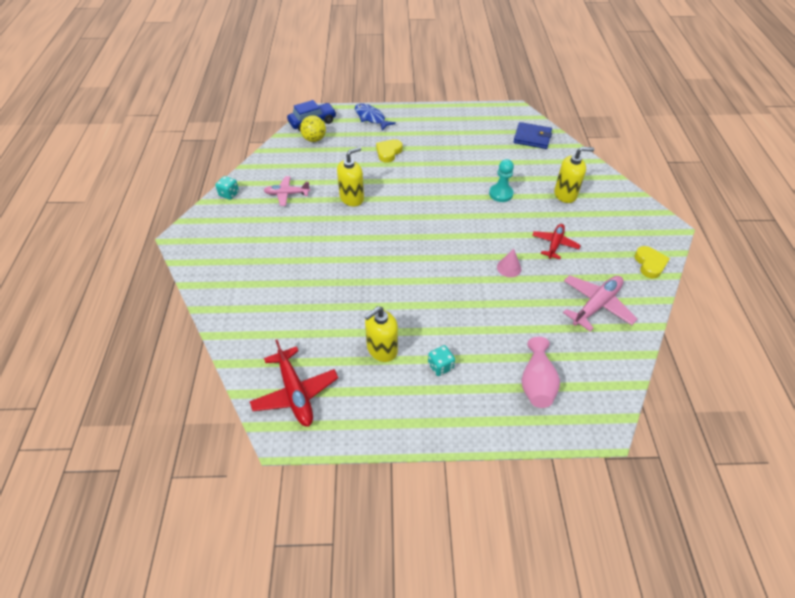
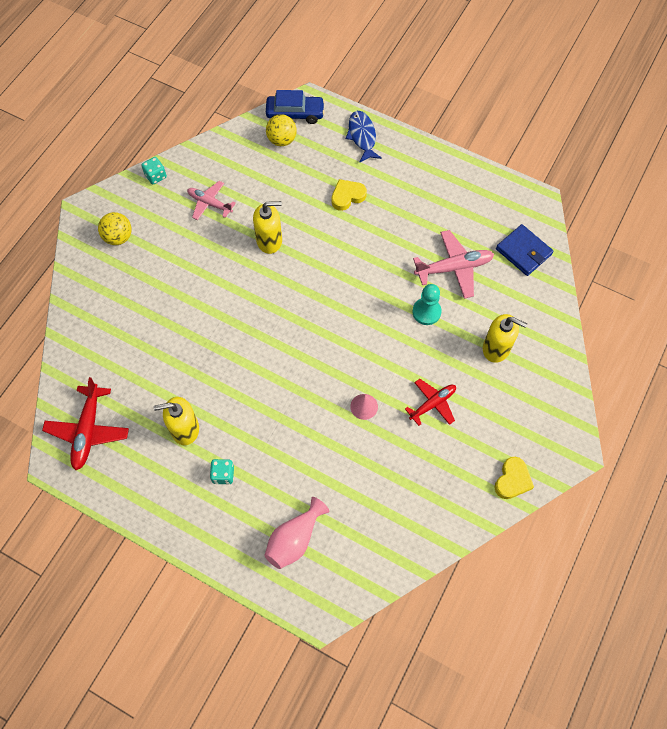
camera: 30 degrees right, 15 degrees up
pink plane [563,275,637,332] -> pink plane moved to [413,230,494,299]
none -> yellow ball [98,212,132,245]

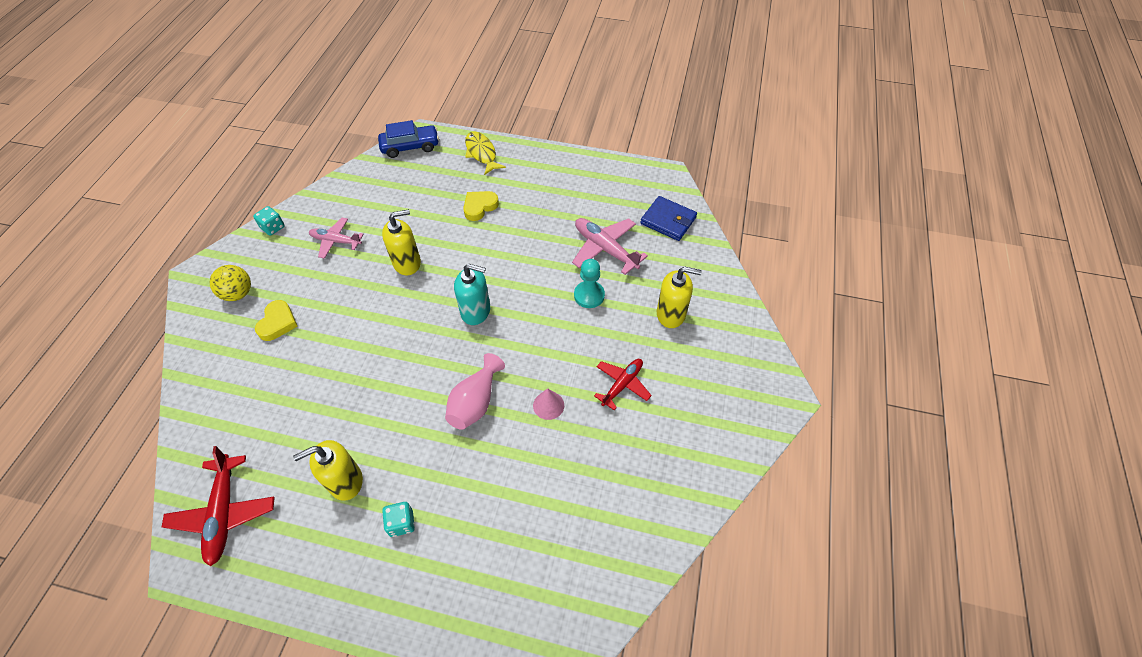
camera: 15 degrees left, 10 degrees down
pink vase [264,497,329,569] -> pink vase moved to [445,353,505,430]
yellow ball [266,114,297,146] -> none
blue fish [346,111,382,162] -> yellow fish [465,131,506,175]
pink plane [413,230,494,299] -> pink plane turned 105 degrees counterclockwise [572,218,648,275]
yellow heart [494,457,534,499] -> yellow heart moved to [255,300,298,341]
none -> turquoise soap dispenser [454,264,490,325]

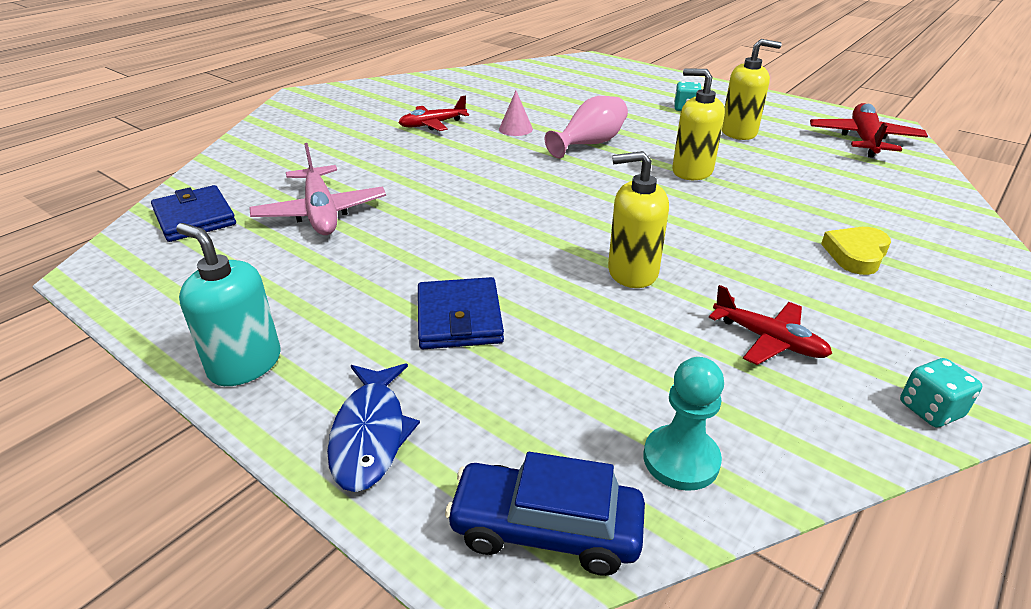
camera: 155 degrees left, 20 degrees down
yellow ball [210,265,251,301] -> none
pink plane [309,218,364,259] -> red plane [709,285,832,365]
turquoise soap dispenser [454,264,490,325] -> turquoise soap dispenser moved to [176,223,280,386]
yellow heart [463,191,499,221] -> blue wallet [418,277,504,349]
yellow fish [465,131,506,175] -> blue fish [327,363,420,492]
turquoise pawn [574,259,605,308] -> turquoise pawn moved to [643,357,724,491]
yellow soap dispenser [657,267,702,328] -> yellow soap dispenser moved to [672,68,725,180]

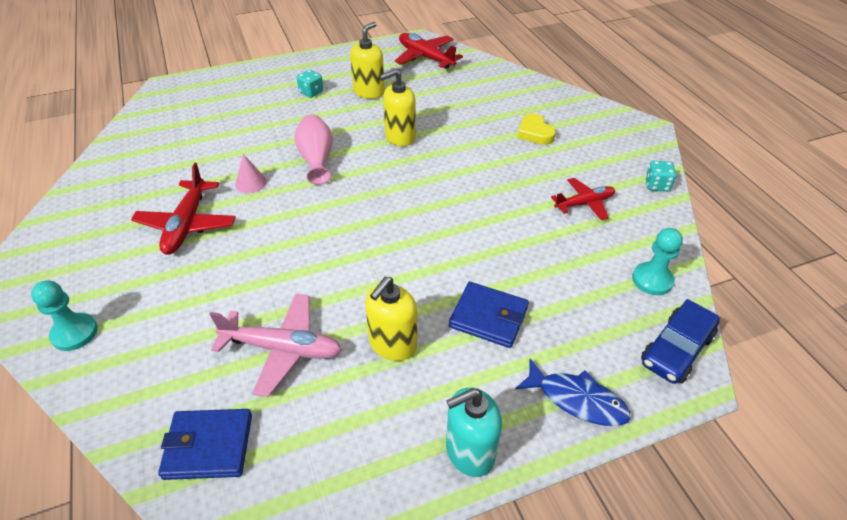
camera: 60 degrees left, 10 degrees up
red plane [398,96,469,131] -> red plane [131,163,236,255], size x1.51
yellow soap dispenser [608,151,669,288] -> yellow soap dispenser moved to [365,277,417,361]
none -> turquoise pawn [31,280,98,351]

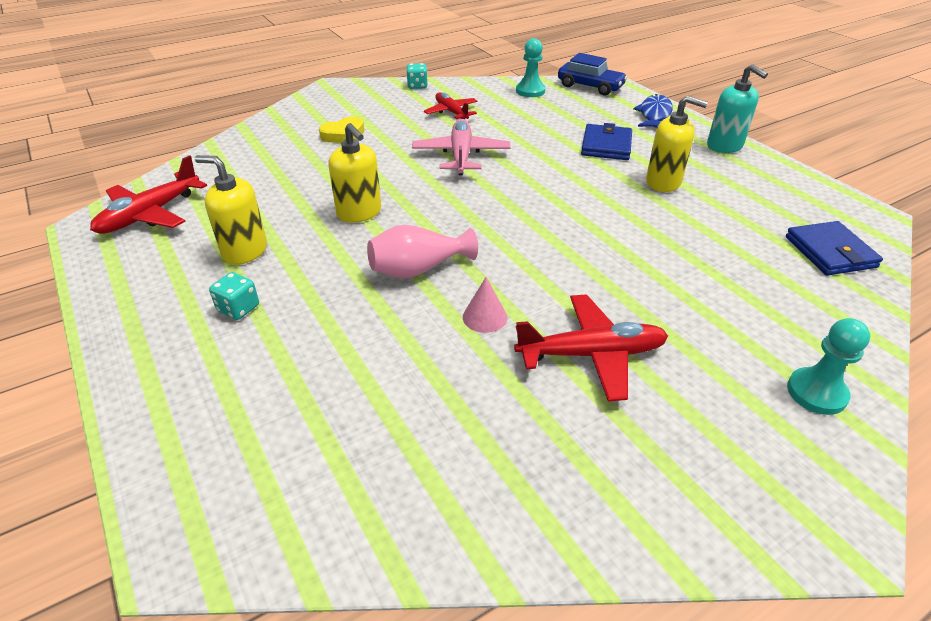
camera: 100 degrees left, 5 degrees down
pink plane [209,294,342,397] -> pink plane moved to [412,119,511,175]

